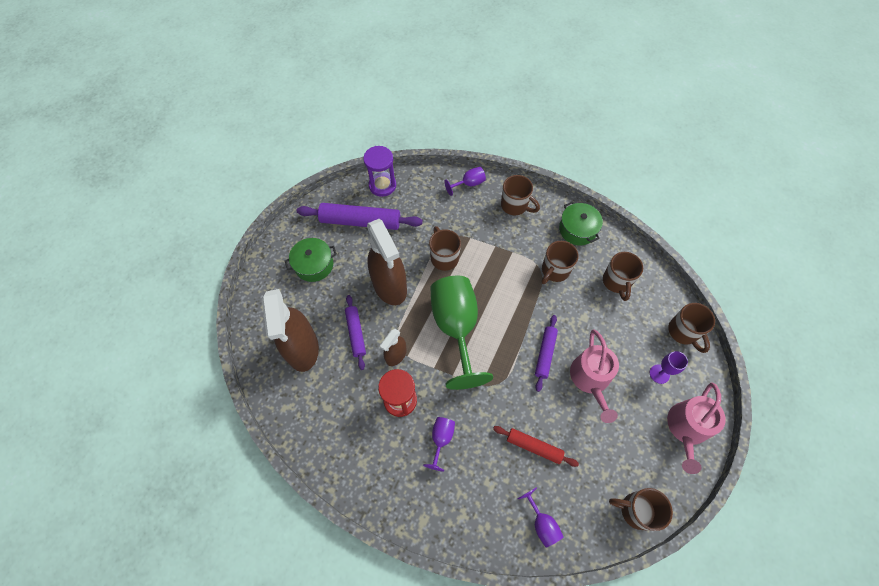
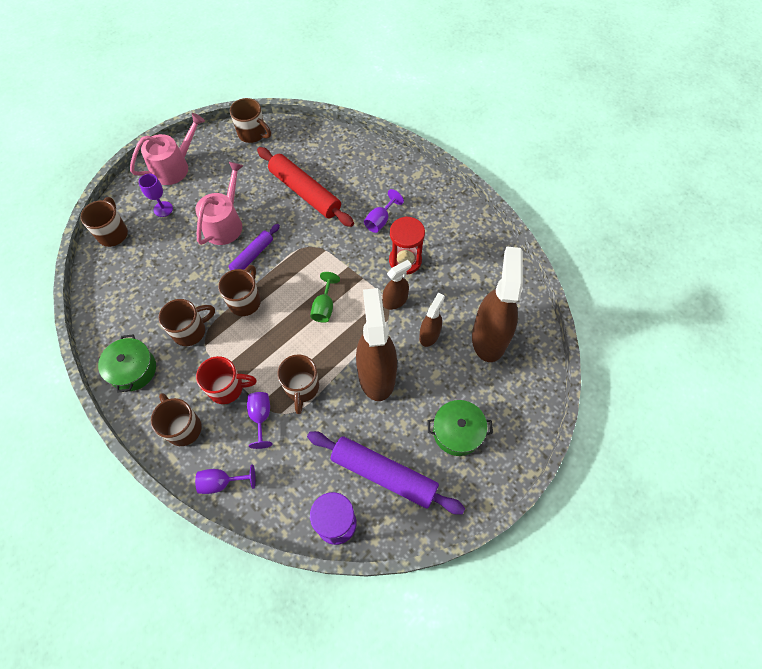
camera: 160 degrees left, 0 degrees up
purple rolling pin [345,295,366,370] -> brown spray bottle [419,293,445,347]
green goblet [430,275,493,390] -> green goblet [310,272,340,323], size x0.43
red rolling pin [493,426,579,467] -> red rolling pin [257,147,354,227], size x1.72
purple goblet [517,487,563,548] -> purple goblet moved to [247,392,273,449]
brown mug [603,252,643,301] -> brown mug moved to [218,265,261,316]
none -> red mug [196,356,257,404]

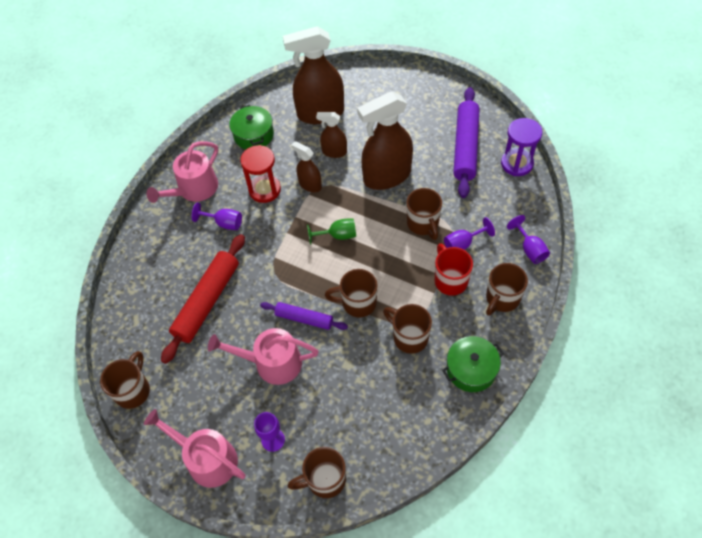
camera: 105 degrees left, 5 degrees down
brown mug [277,354,319,414] -> brown mug turned 90 degrees clockwise [407,188,442,240]
green pot [427,400,493,456] -> green pot moved to [229,105,274,149]
none -> pink watering can [146,141,218,203]

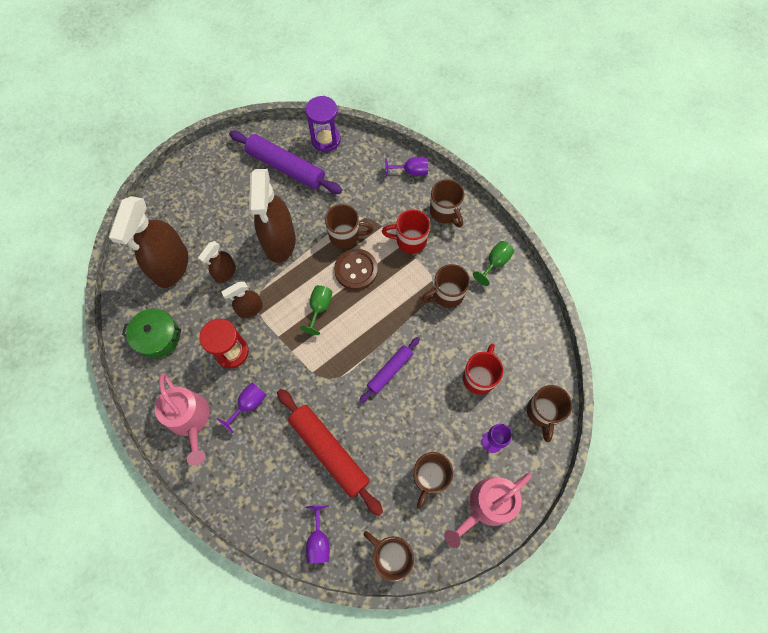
camera: 70 degrees left, 10 degrees up
pink watering can [208,328,319,385] -> none
brown mug [325,269,378,317] -> brown mug moved to [413,452,454,509]
green pot [442,336,504,392] -> green goblet [473,241,514,286]
purple goblet [444,217,495,250] -> purple goblet moved to [306,505,330,563]
none -> brown button [334,249,378,290]
none -> red mug [463,344,504,395]

